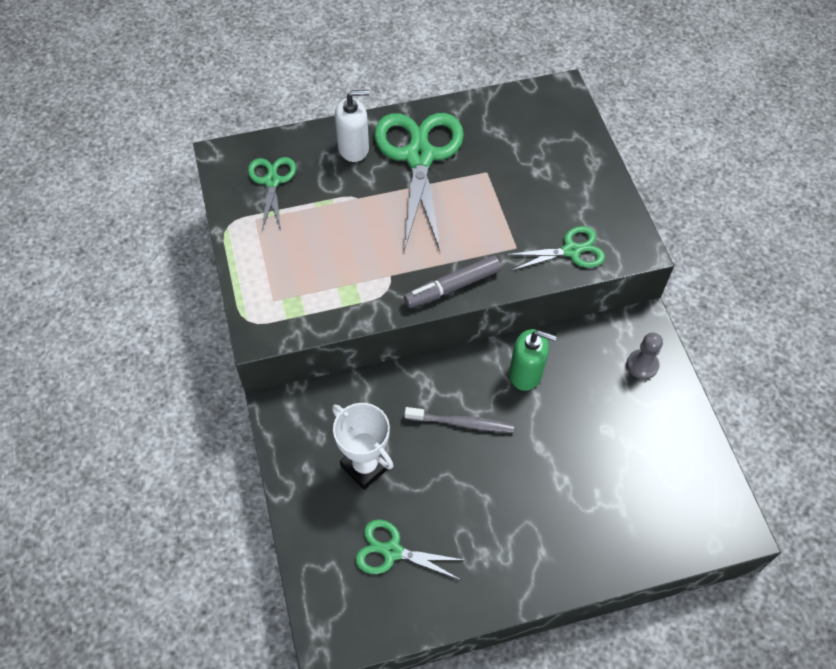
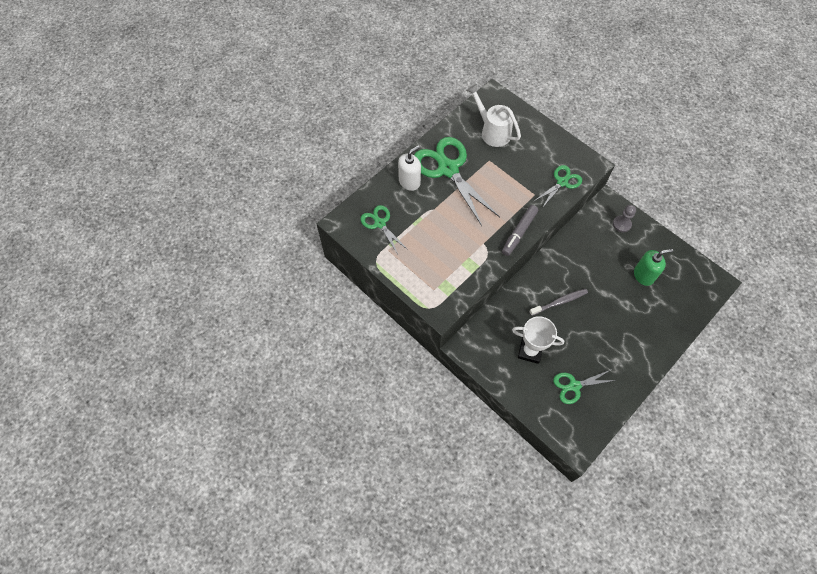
camera: 30 degrees left, 5 degrees up
green soap dispenser [509,329,557,391] -> green soap dispenser moved to [634,249,673,286]
none -> white watering can [466,84,521,147]

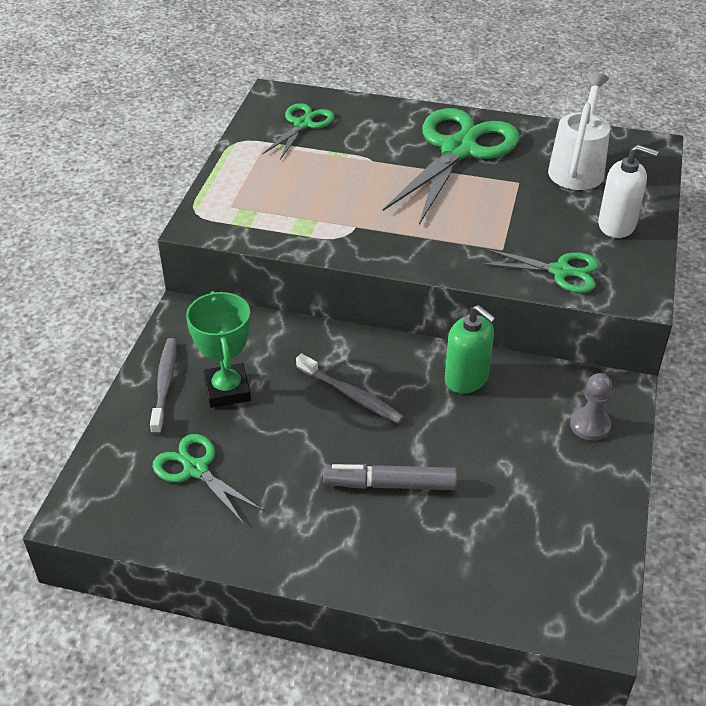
camera: 60 degrees right, 20 degrees down
white soap dispenser [398,145,421,191] -> white soap dispenser moved to [598,145,658,238]
grey marker [502,205,538,256] -> grey marker moved to [323,464,457,490]
white trophy [512,316,564,364] -> green trophy [186,291,251,408]
green soap dispenser [634,249,673,286] -> green soap dispenser moved to [445,305,496,394]
none -> grey toothbrush [150,338,177,435]

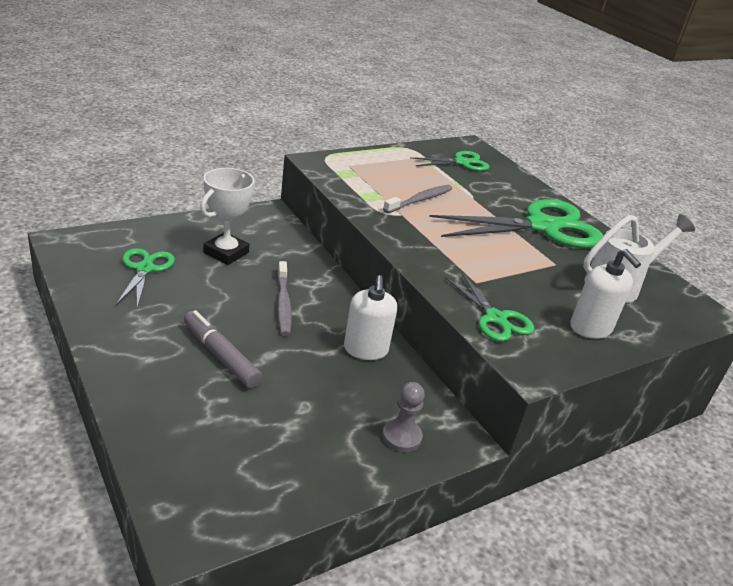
camera: 40 degrees right, 10 degrees down
grey toothbrush [150,338,177,435] -> grey toothbrush moved to [383,185,452,213]
green trophy [186,291,251,408] -> white trophy [200,168,255,265]
green soap dispenser [445,305,496,394] -> white soap dispenser [344,275,398,360]

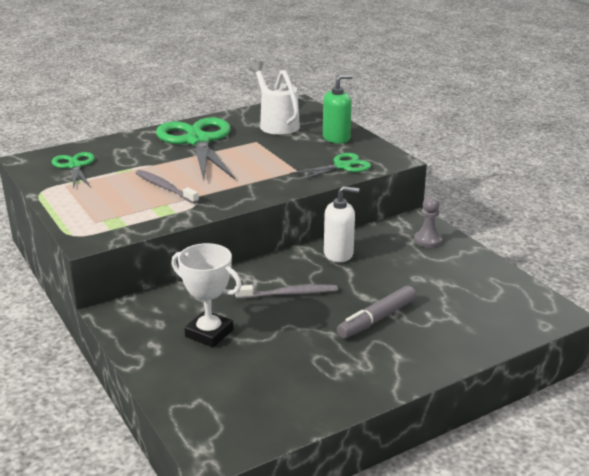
camera: 85 degrees left, 5 degrees down
green scissors [116,248,175,308] -> none
white soap dispenser [570,249,641,339] -> green soap dispenser [323,75,353,144]

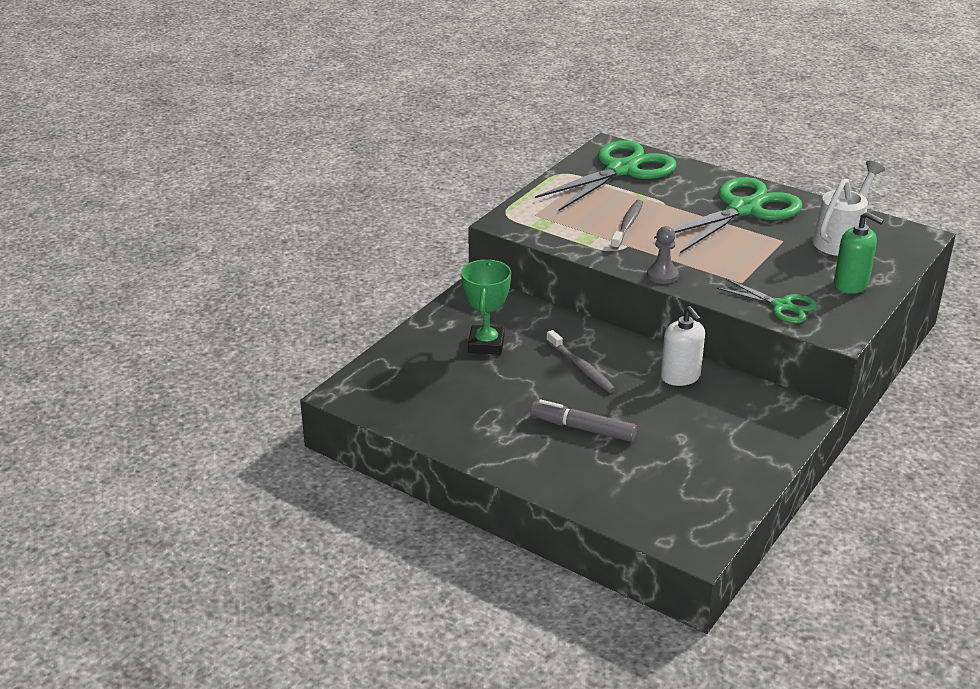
camera: 65 degrees right, 5 degrees up
green scissors [52,152,95,189] -> green scissors [535,140,676,212], size x1.90
white trophy [171,243,242,347] -> green trophy [461,259,511,355]
grey pawn [414,196,442,248] -> grey pawn moved to [647,226,679,284]

